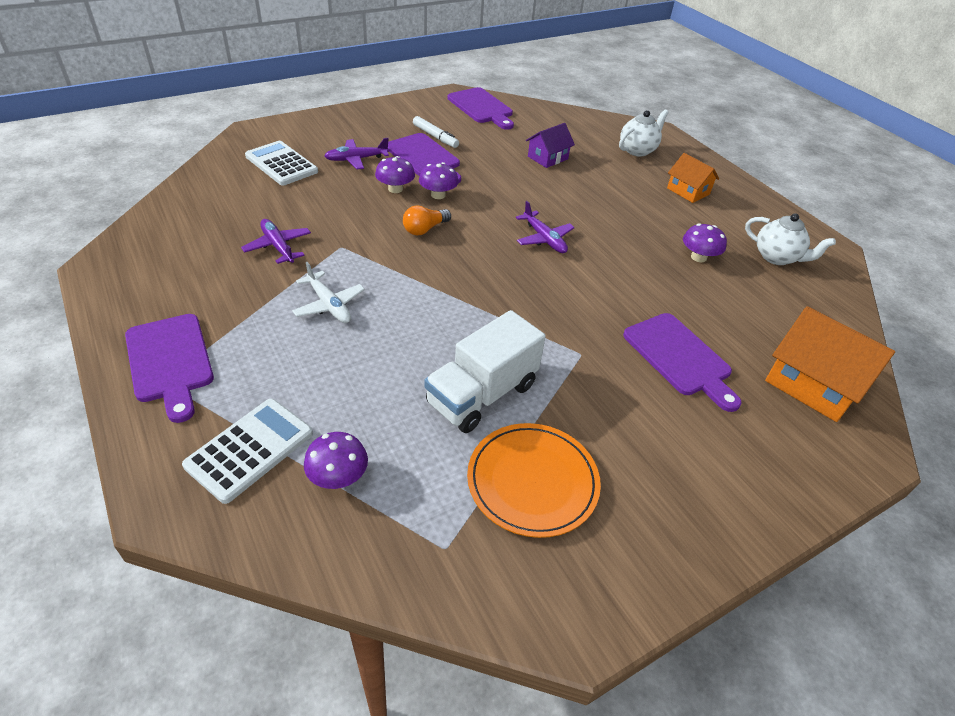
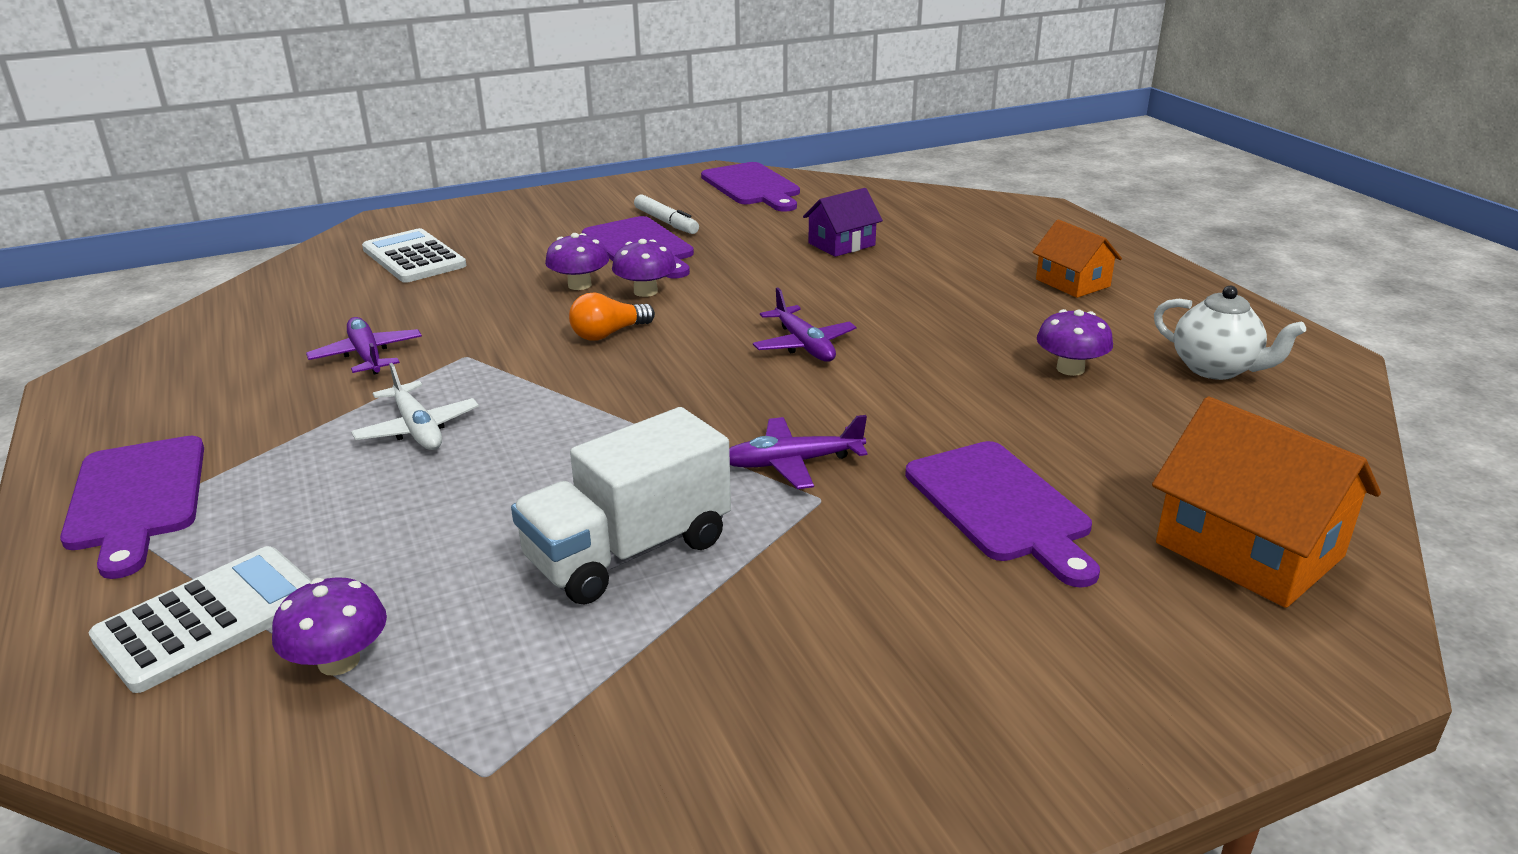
camera: 10 degrees right, 15 degrees down
purple plane [325,138,389,169] -> purple plane moved to [729,415,868,489]
orange plate [467,423,601,538] -> none
white teapot [619,109,669,157] -> none

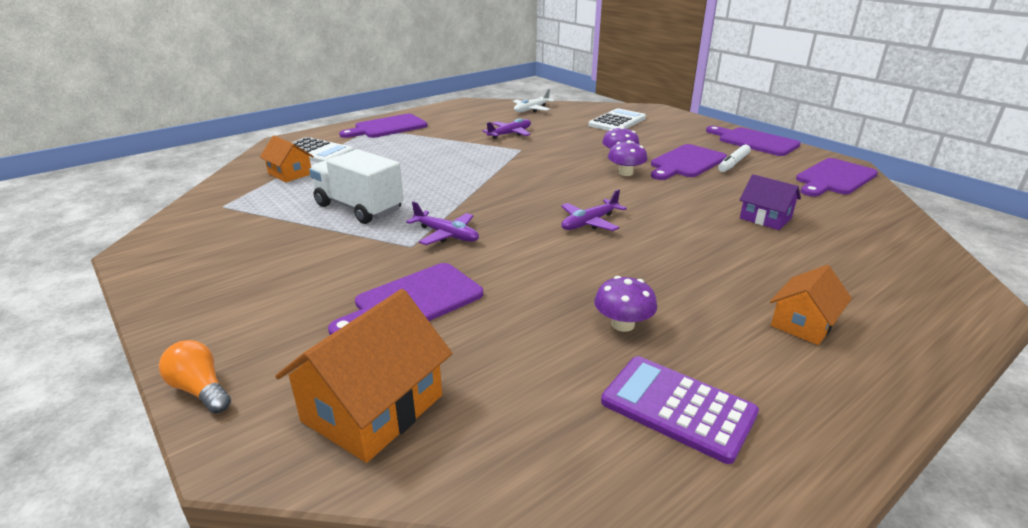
camera: 75 degrees right, 0 degrees up
purple mushroom [272,577,387,676] -> orange house [260,136,314,182]
white plane [351,363,479,450] -> white plane moved to [513,89,555,112]
orange light bulb [569,293,655,341] -> orange light bulb moved to [159,340,231,414]
purple plane [729,415,868,489] -> purple plane turned 150 degrees clockwise [406,201,479,245]
white teapot [1154,286,1306,380] -> purple calculator [601,356,759,464]
none -> purple cutting board [706,126,801,156]

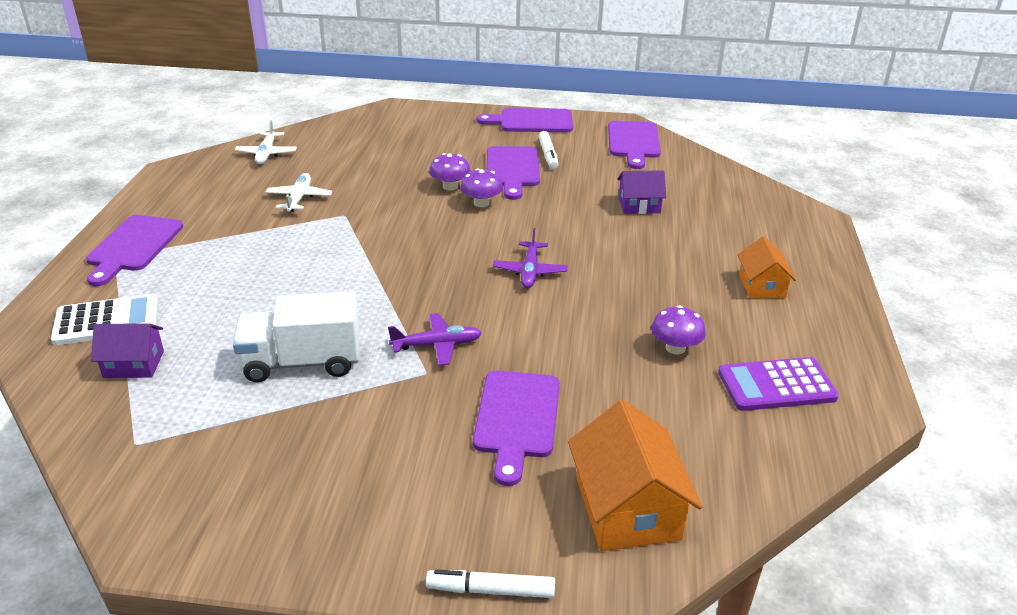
camera: 45 degrees left, 5 degrees up
orange light bulb [159,340,231,414] -> white marker [426,569,555,598]
orange house [260,136,314,182] -> purple house [91,323,164,378]
purple plane [482,118,531,139] -> white plane [265,173,332,212]
white calculator [588,108,646,131] -> none

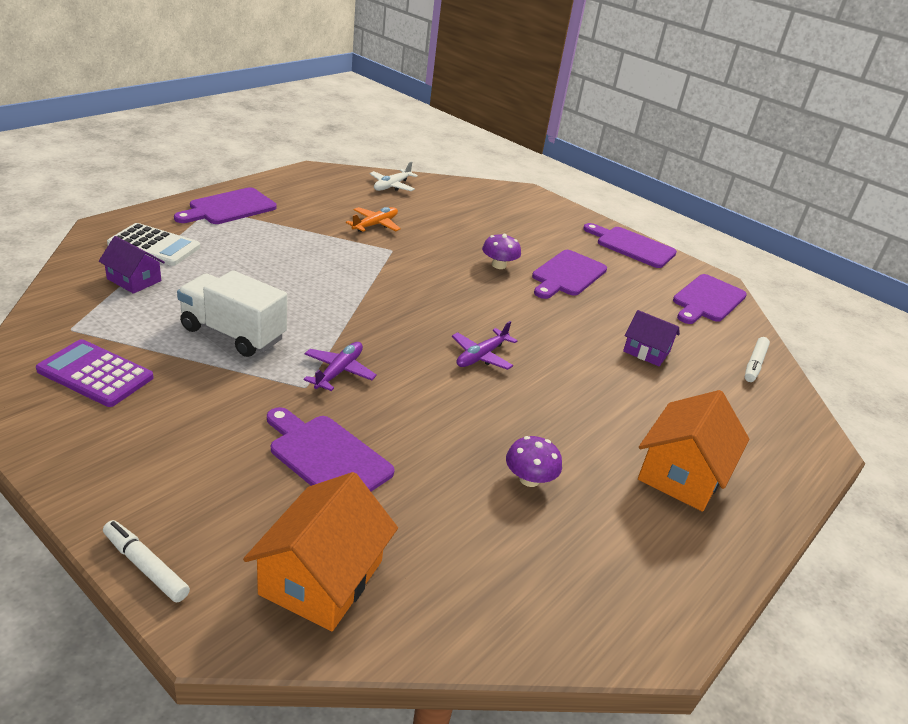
camera: 30 degrees right, 0 degrees up
white plane [265,173,332,212] -> orange plane [346,207,401,232]
purple plane [388,313,482,366] -> purple plane turned 90 degrees counterclockwise [304,342,377,391]
purple mushroom [460,168,503,207] -> none
purple cutting board [473,371,560,486] -> purple cutting board turned 90 degrees clockwise [267,407,395,492]
white marker [539,131,559,169] -> white marker moved to [745,337,770,382]
purple calculator [718,357,839,411] -> purple calculator moved to [36,339,154,407]
orange house [737,236,796,298] -> orange house [638,390,749,512], size x1.66

